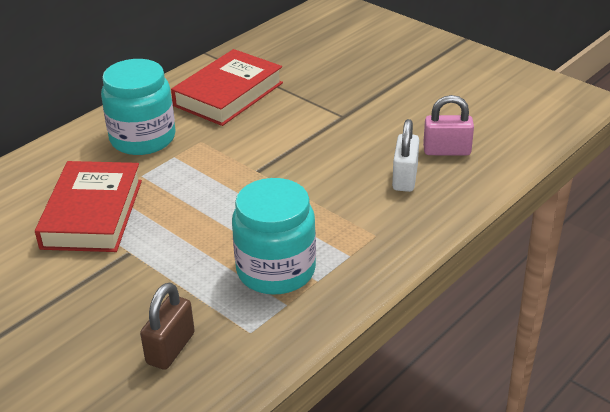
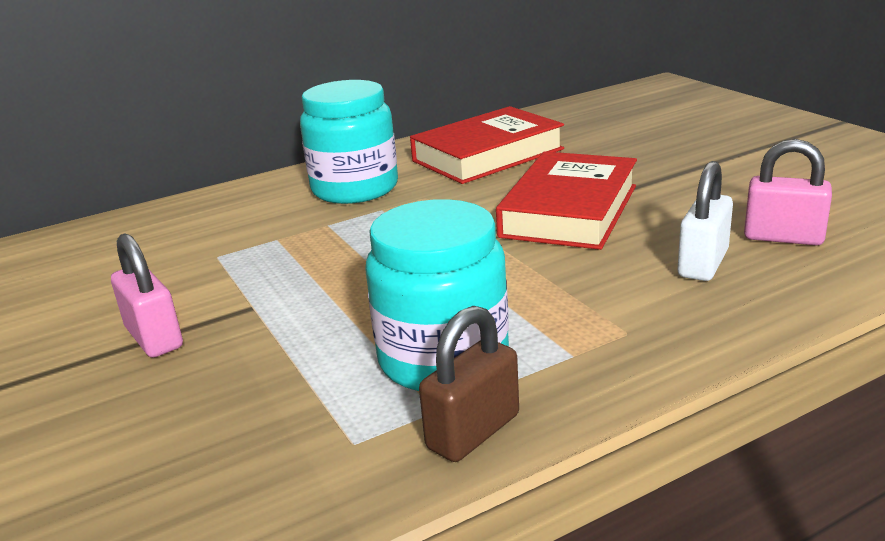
camera: 20 degrees right, 10 degrees down
red book [35,161,142,252] -> red book moved to [496,151,637,250]
brown padlock [140,282,195,370] -> brown padlock moved to [419,306,519,462]
none -> pink padlock [111,233,183,358]

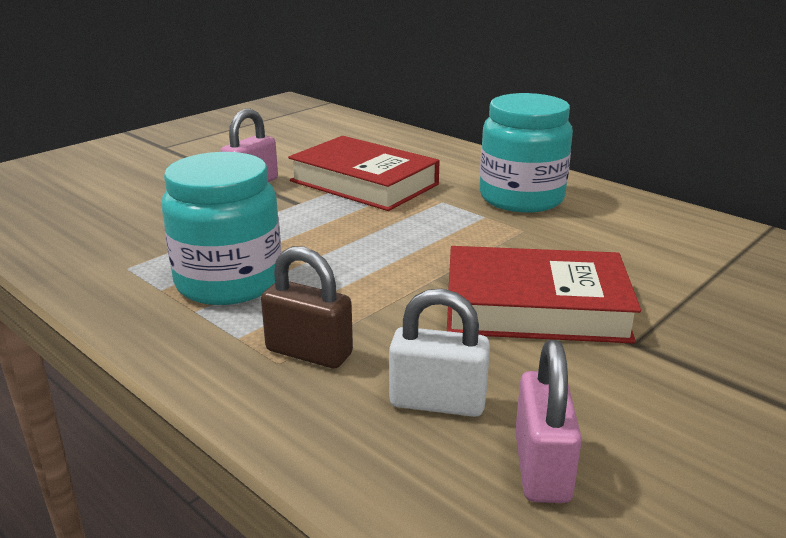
camera: 70 degrees right, 0 degrees up
red book [410,106,564,184] -> red book moved to [288,136,440,211]
brown padlock [419,306,519,462] -> brown padlock moved to [261,246,353,368]

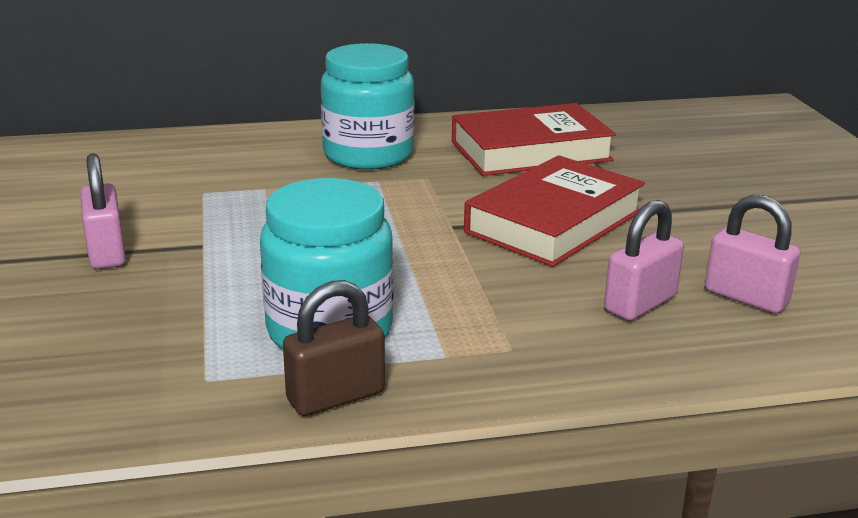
camera: 55 degrees left, 0 degrees up
brown padlock [261,246,353,368] -> brown padlock moved to [283,280,385,416]
red book [288,136,440,211] -> red book moved to [452,103,616,176]
white padlock [389,289,490,417] -> pink padlock [604,200,684,321]

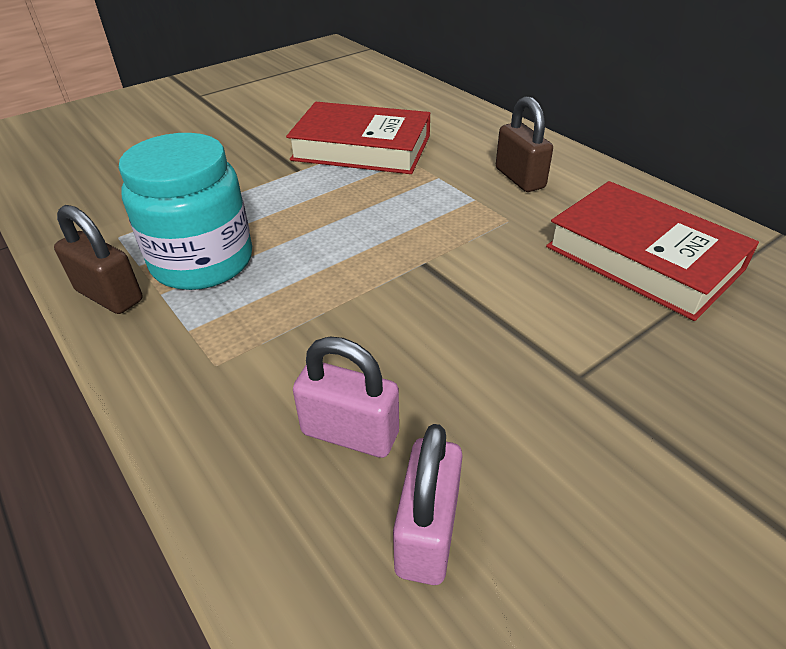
camera: 65 degrees right, 15 degrees up
pink padlock [80,153,126,269] -> none
turquoise jar [321,43,414,170] -> brown padlock [496,96,553,192]
red book [464,155,645,267] -> red book moved to [286,102,430,174]

